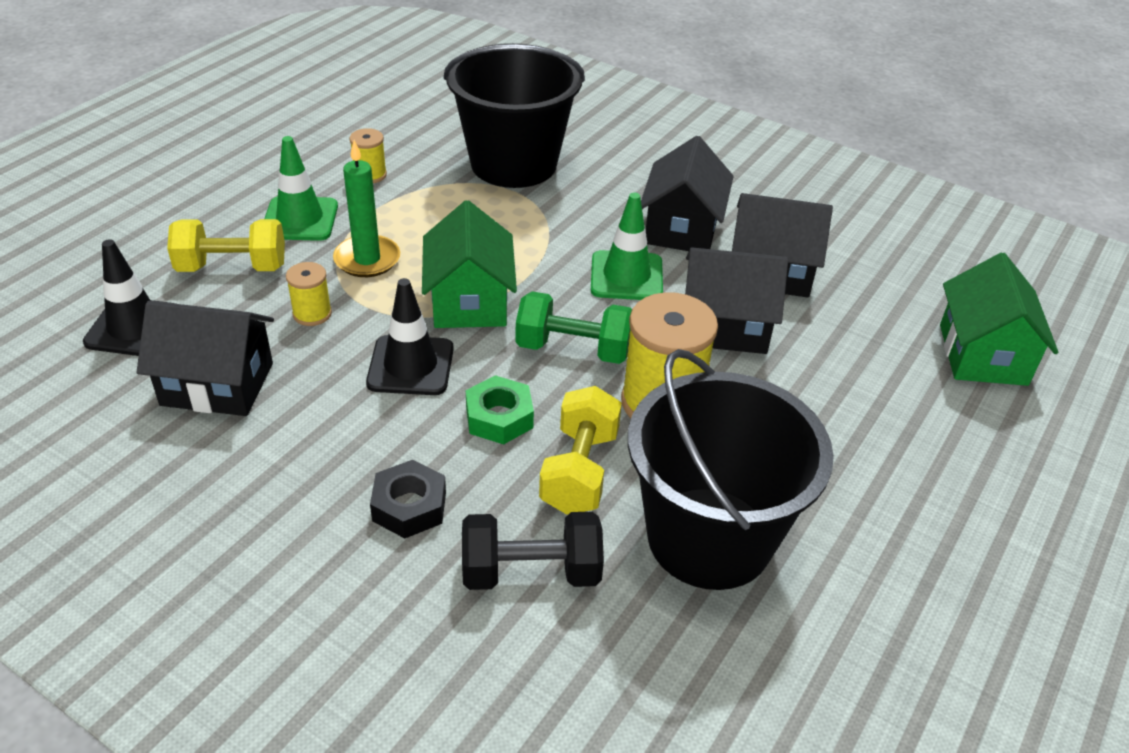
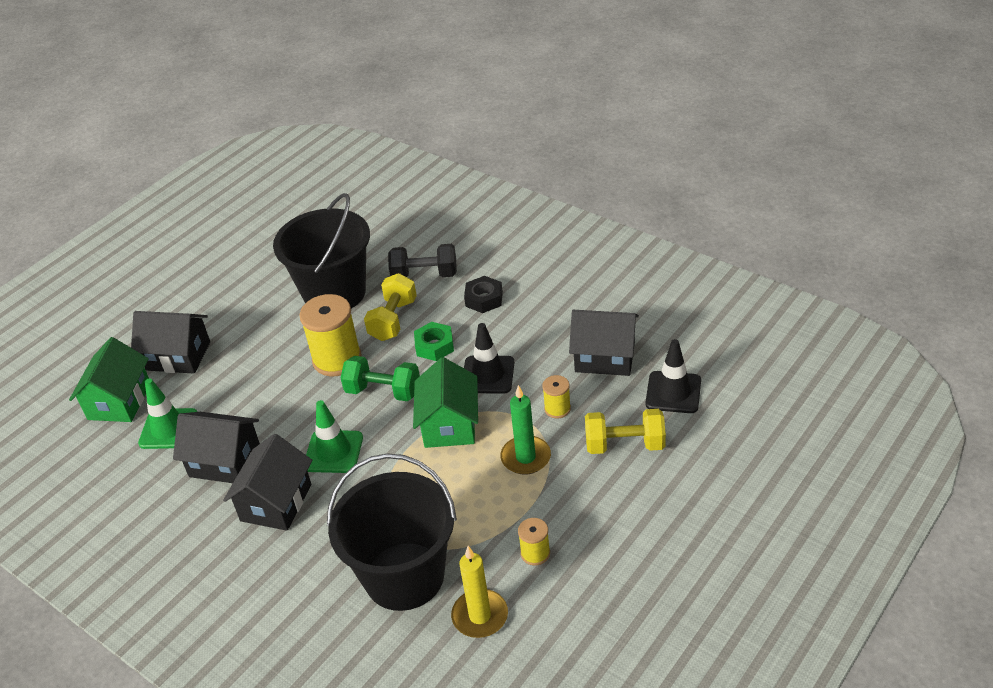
camera: 170 degrees left, 0 degrees up
green traffic cone [264,136,338,241] -> green traffic cone moved to [138,378,197,449]
black house [685,248,788,354] -> black house moved to [131,311,210,374]
none -> yellow candle [451,546,508,638]

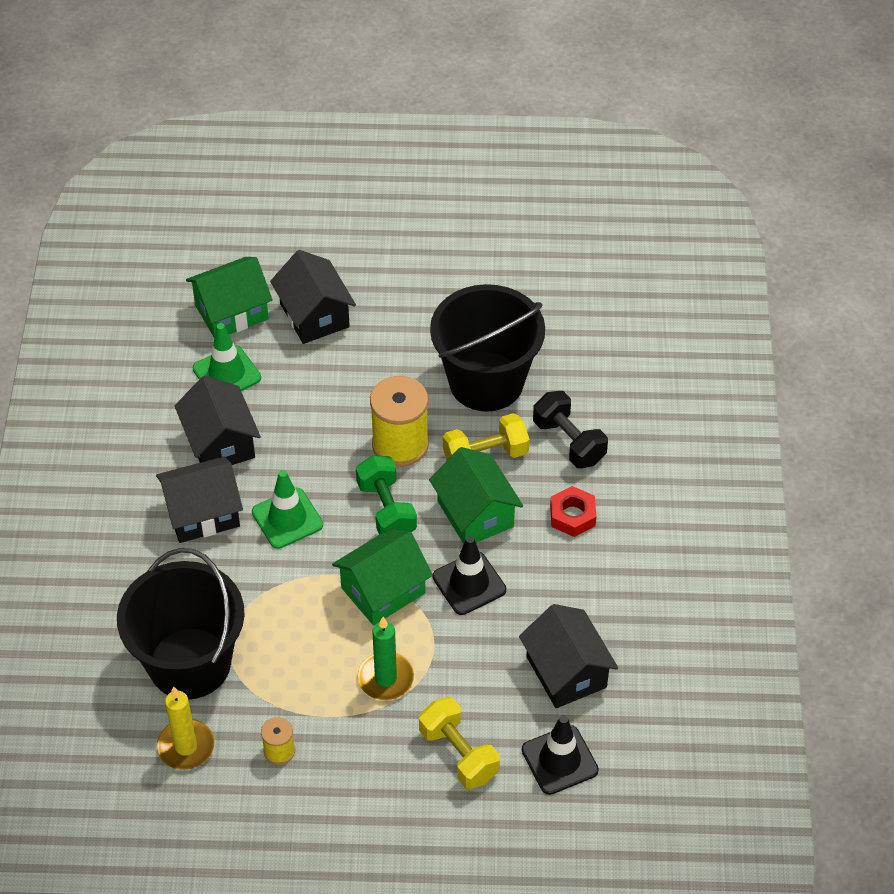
camera: 50 degrees right, 10 degrees up
green nut [414,322,454,361] -> green house [429,447,523,544]
black nut [464,276,503,313] -> red nut [550,486,596,537]
yellow spool [542,375,571,418] -> none

